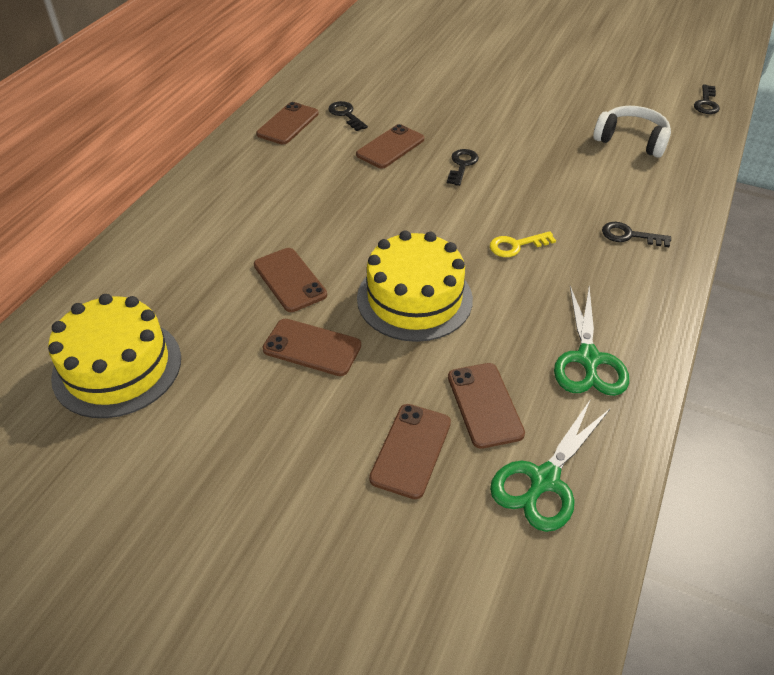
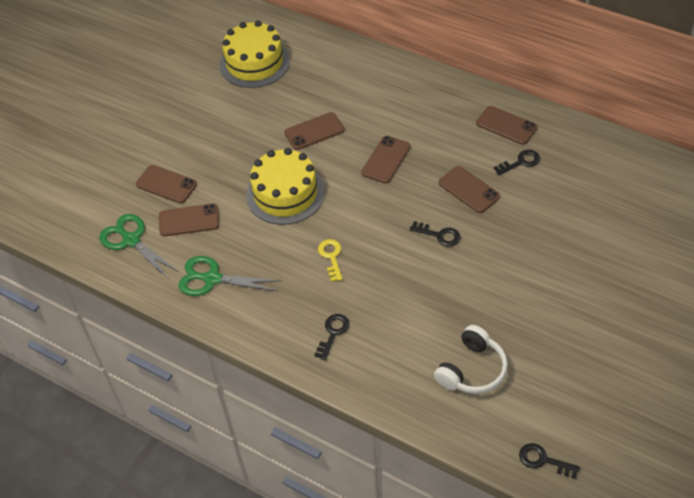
camera: 100 degrees right, 5 degrees up
brown phone [262,319,361,376] -> brown phone moved to [361,136,411,184]

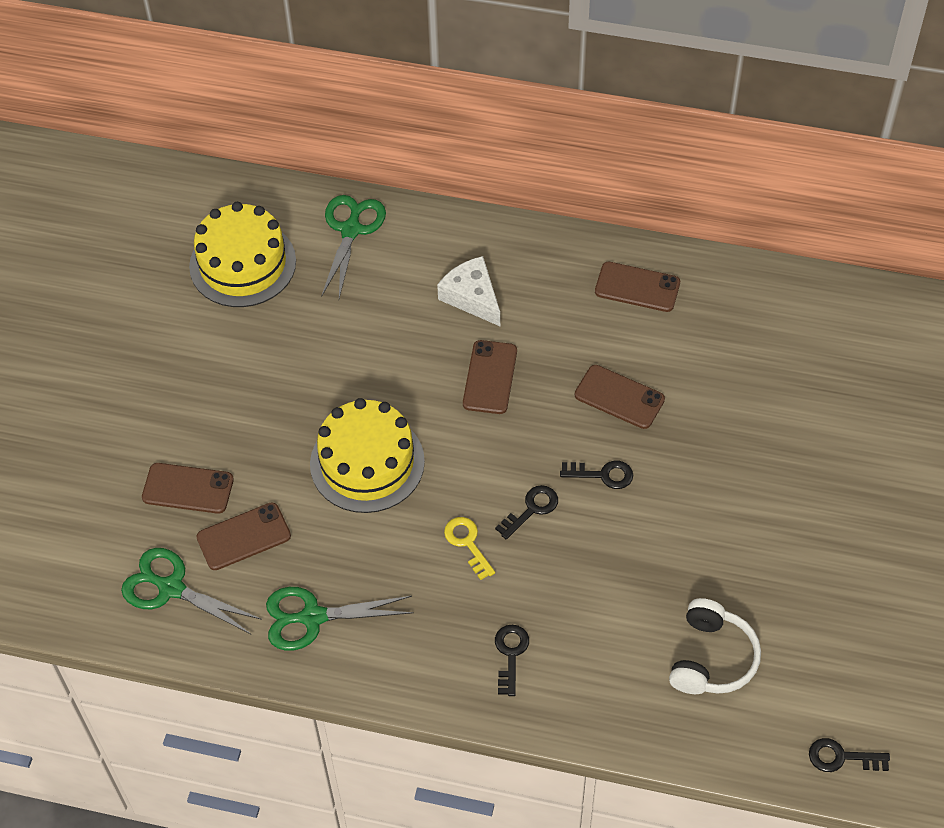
camera: 20 degrees left, 5 degrees up
brown phone [284,112,344,150] -> none
black key [494,150,540,175] -> black key moved to [495,485,558,540]
none -> green scissors [321,195,386,298]
none -> white cheese [437,256,500,326]

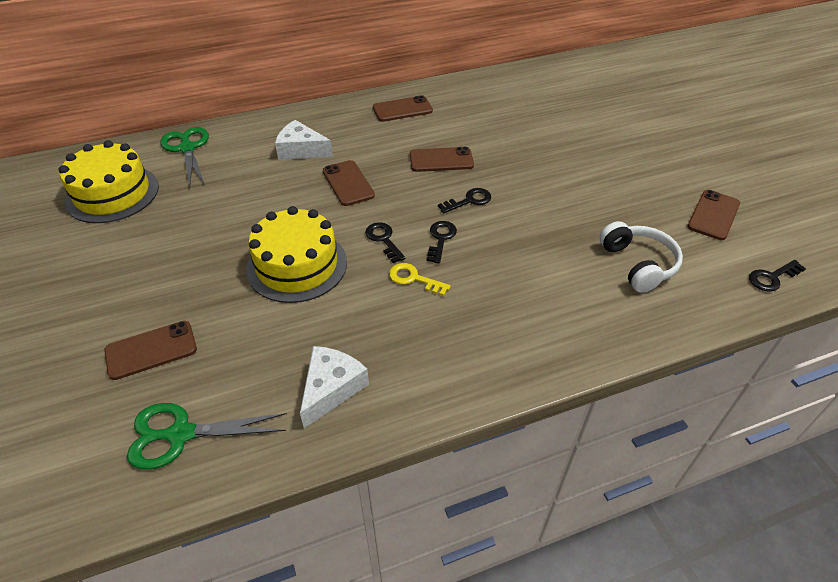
camera: 35 degrees left, 10 degrees down
brown phone [196,502,291,570] -> brown phone moved to [687,190,740,240]
green scissors [266,587,414,651] -> white cheese [300,346,369,428]
black key [495,625,529,696] -> black key moved to [365,222,406,263]

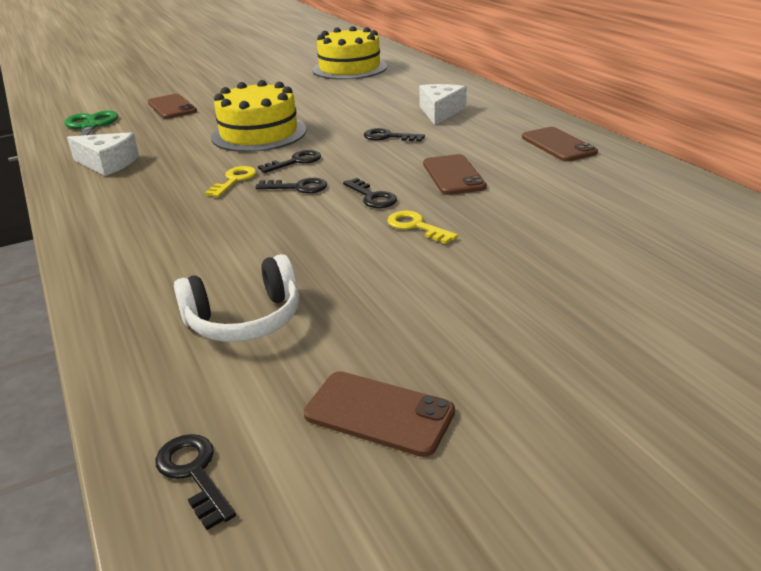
camera: 85 degrees right, 15 degrees down
green scissors [161,127,209,186] -> none
brown phone [323,160,375,206] -> black key [364,128,425,142]
none -> yellow key [387,211,458,244]

